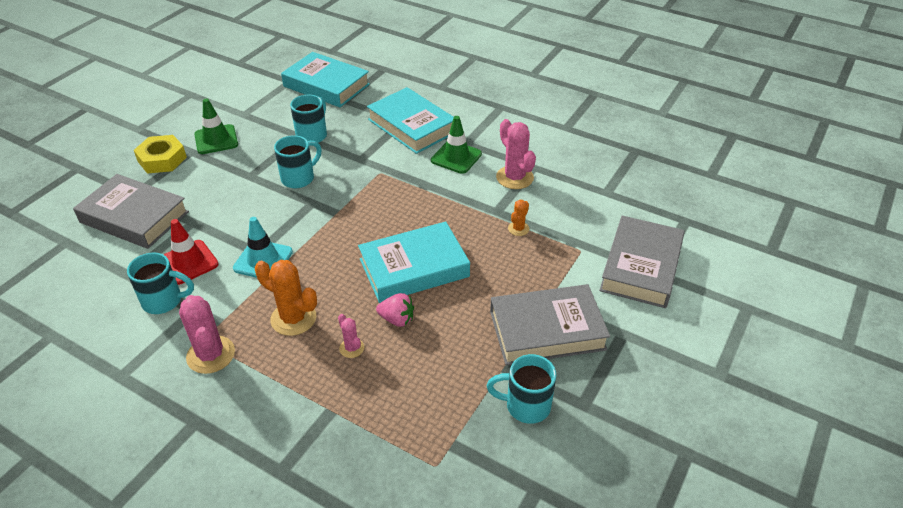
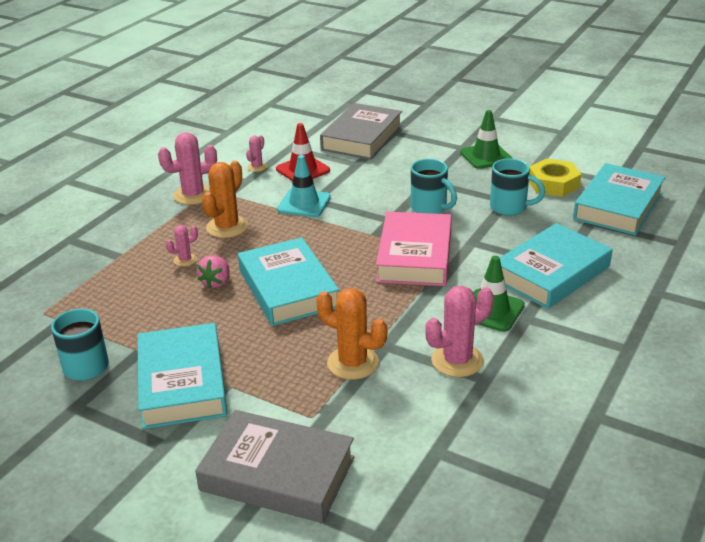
camera: 90 degrees right, 10 degrees down
turquoise mug [127,252,194,314] -> pink cactus [246,135,267,172]
yellow nut [134,135,187,174] -> yellow nut moved to [529,158,581,197]
grey book [490,284,610,365] -> turquoise book [138,323,227,429]
orange cactus [508,200,529,236] -> orange cactus [316,288,387,380], size x1.89
none -> pink book [376,212,452,286]

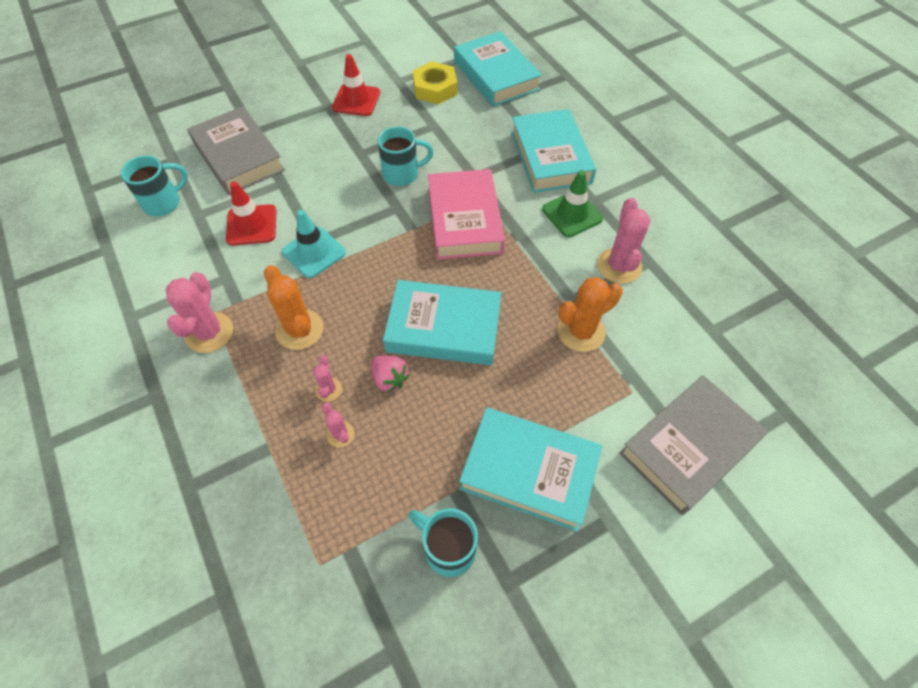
camera: 60 degrees left, 25 degrees up
pink cactus [246,135,267,172] -> pink cactus moved to [322,403,355,448]
pink book [376,212,452,286] -> pink book turned 45 degrees clockwise [428,169,505,260]
green traffic cone [460,110,513,169] -> red traffic cone [332,54,380,116]
turquoise mug [490,159,545,216] -> turquoise mug moved to [121,155,188,216]

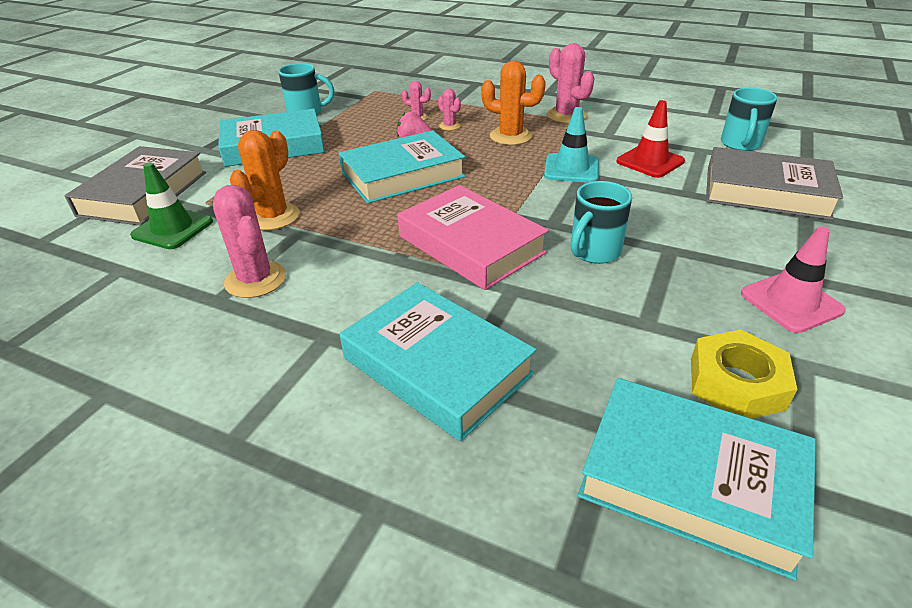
camera: 145 degrees right, 20 degrees down
red traffic cone [332,54,380,116] -> pink traffic cone [741,227,846,333]
green traffic cone [542,170,603,237] -> green traffic cone moved to [130,162,213,249]

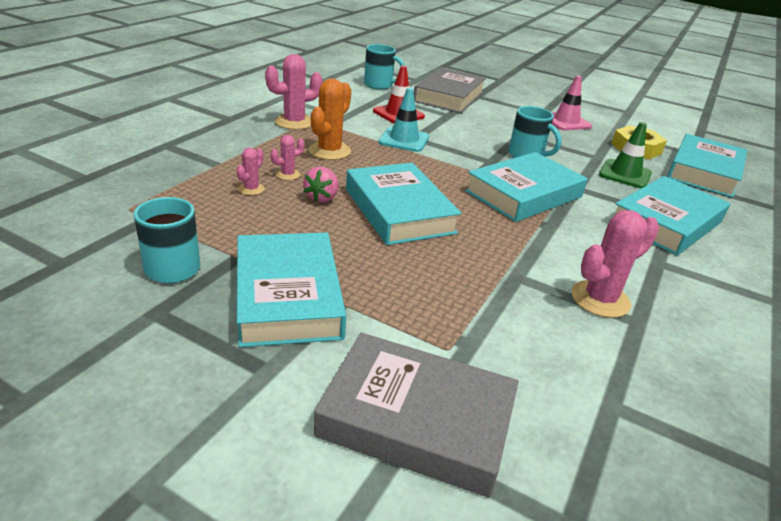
camera: 90 degrees left, 5 degrees down
green traffic cone [130,162,213,249] -> green traffic cone moved to [599,122,652,188]
orange cactus [230,130,300,230] -> none
pink book [397,185,549,290] -> turquoise book [465,152,588,222]

